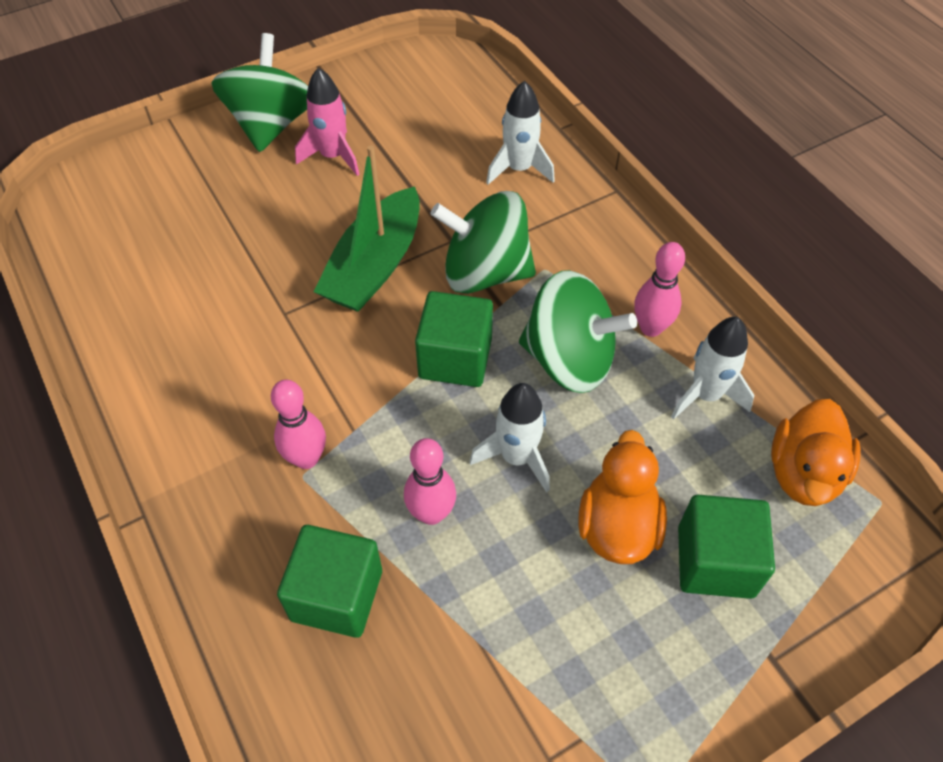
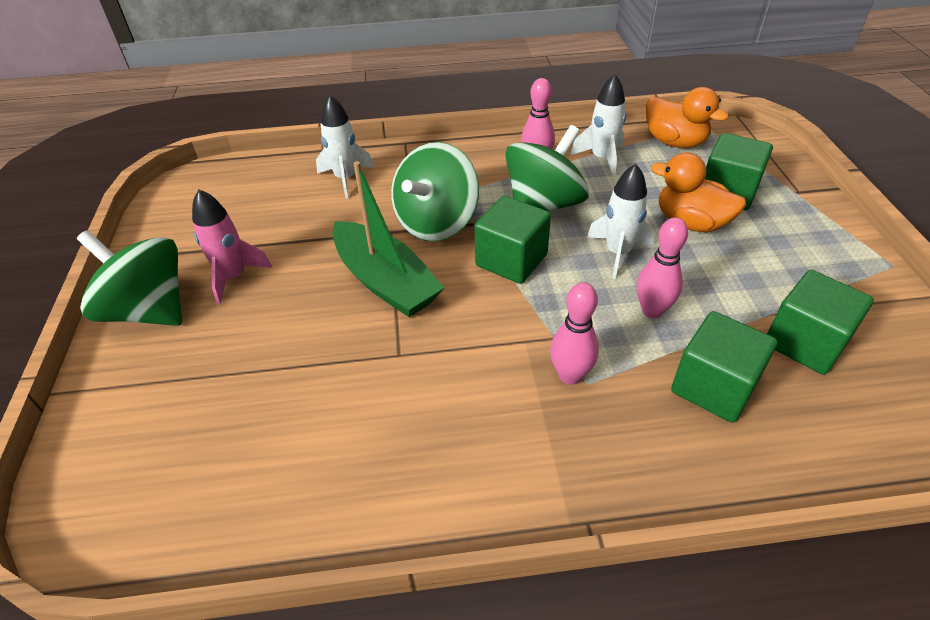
camera: 65 degrees left, 10 degrees down
none -> green cube [767,270,874,375]

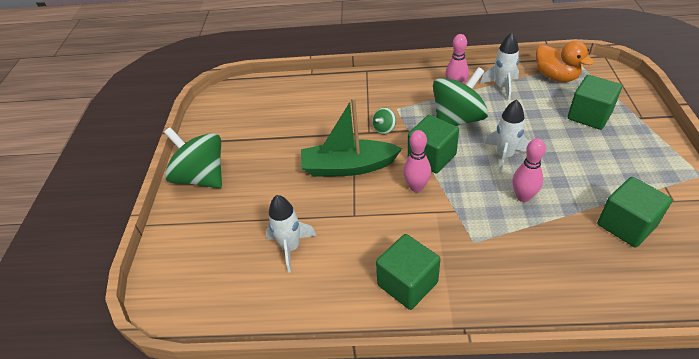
camera: 10 degrees right, 0 degrees up
pink rocket [192,189,272,305] -> none
white rocket [316,94,374,198] -> white rocket moved to [266,195,316,273]
green boat [332,161,445,317] -> green boat turned 120 degrees clockwise [301,97,402,177]
green spinning top [391,142,479,241] -> green spinning top [372,108,396,134], size x0.42
pink bowling pin [550,282,599,385] -> pink bowling pin moved to [403,130,431,192]
orange duck [651,152,746,233] -> none
green cube [671,311,777,423] -> green cube moved to [376,234,441,310]

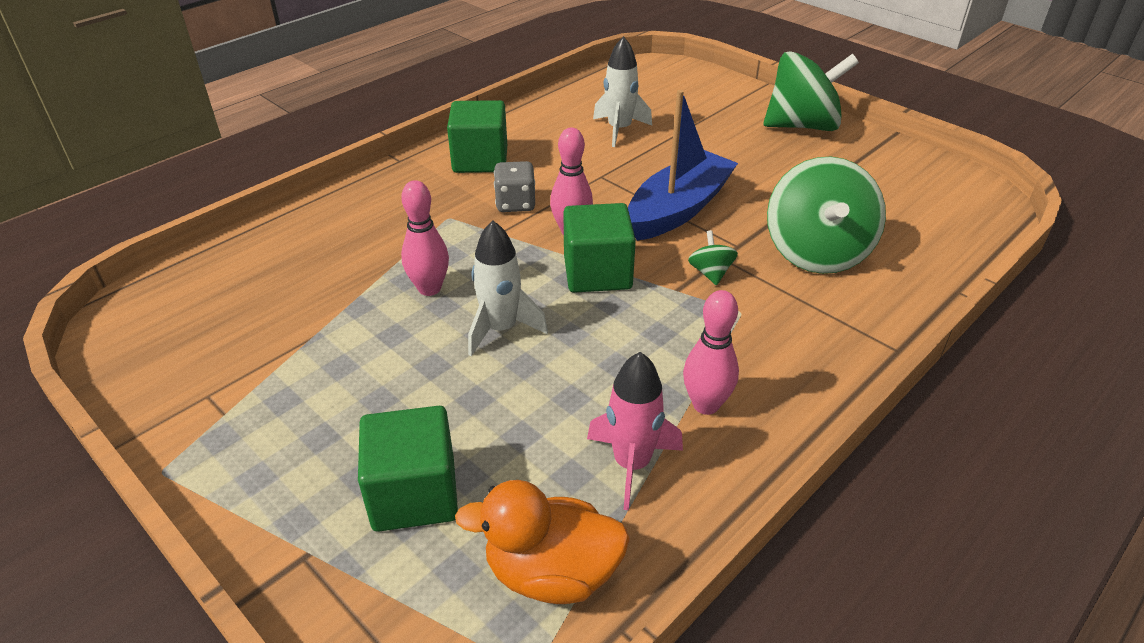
camera: 130 degrees right, 5 degrees down
green boat [301,97,402,177] -> blue boat [628,90,738,241]
green spinning top [433,67,488,126] -> green spinning top moved to [767,157,886,274]
white rocket [480,33,519,101] -> pink rocket [587,352,683,510]
green cube [597,177,673,247] -> none
none -> grey dice [494,161,535,212]

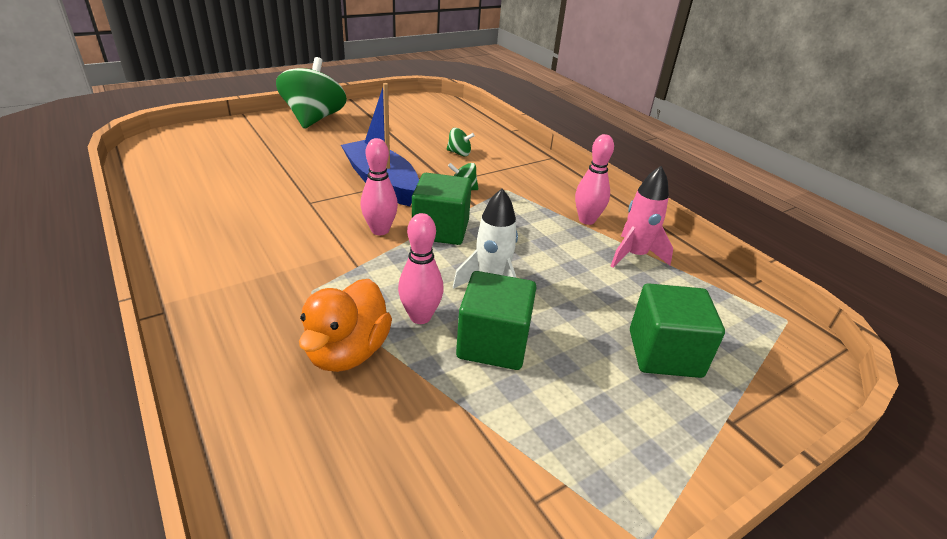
camera: 80 degrees left, 5 degrees down
green cube [447,100,507,173] -> green cube moved to [456,271,537,370]
orange duck [455,480,630,604] -> orange duck moved to [299,279,392,372]
grey dice [494,161,535,212] -> none
white rocket [593,36,652,147] -> none
green spinning top [767,157,886,274] -> green spinning top [447,128,475,156], size x0.42

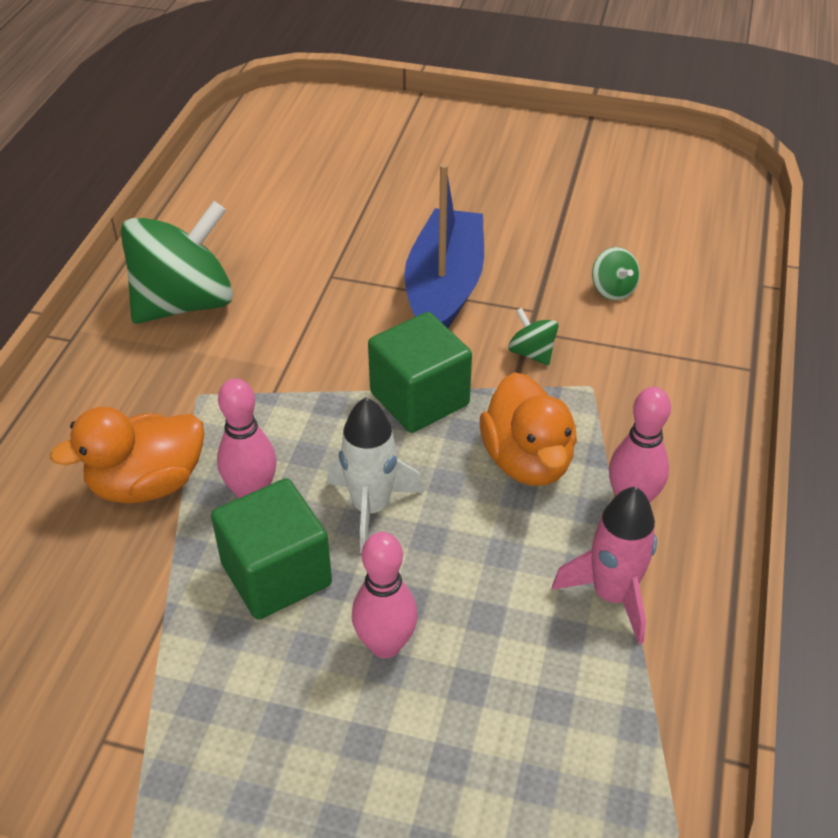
camera: 50 degrees right, 10 degrees up
green spinning top [276,57,347,129] -> green spinning top moved to [121,201,233,324]
pink bowling pin [360,138,398,235] -> pink bowling pin moved to [352,532,418,659]
green cube [630,283,725,378] -> none
none -> orange duck [480,372,577,486]

